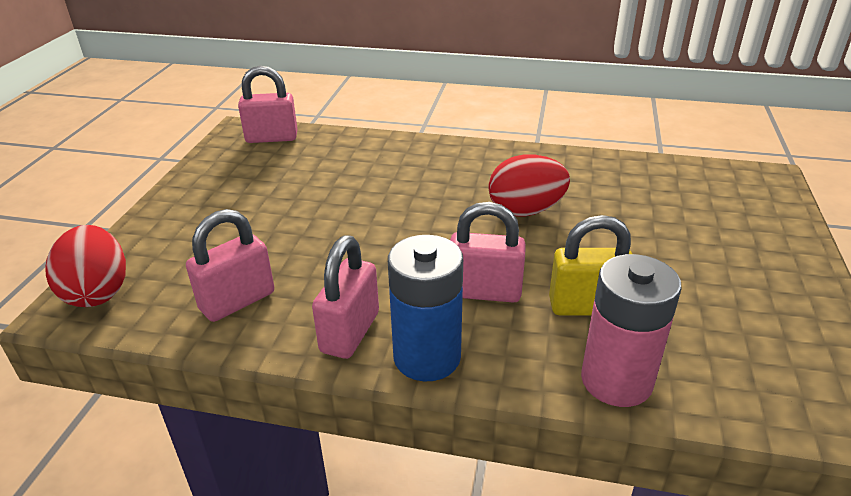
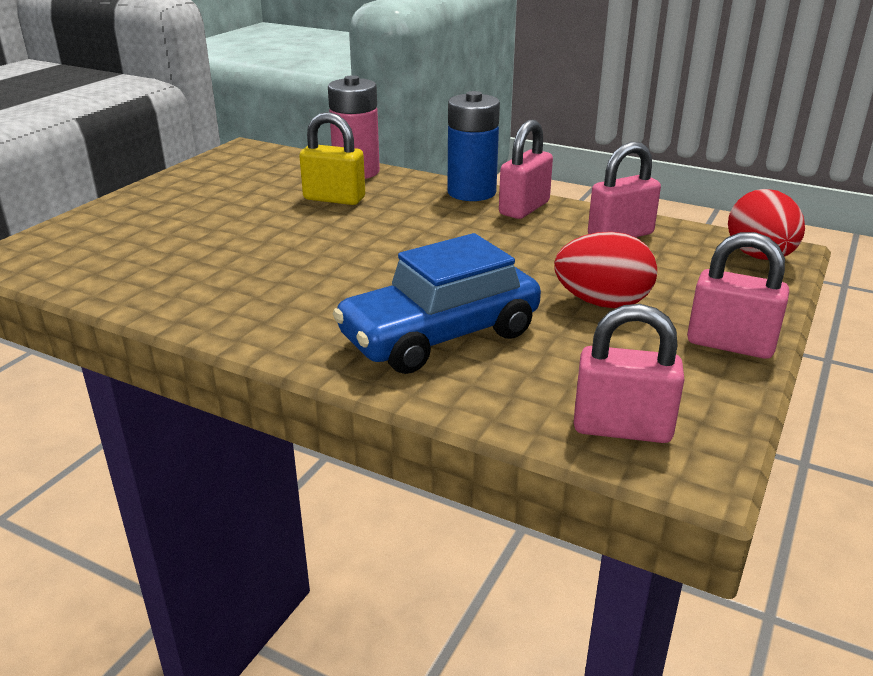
camera: 165 degrees left, 5 degrees down
pink padlock [450,202,526,303] -> pink padlock moved to [687,232,789,359]
red egg [488,154,570,217] -> red egg moved to [554,232,657,308]
none -> blue car [333,233,541,374]

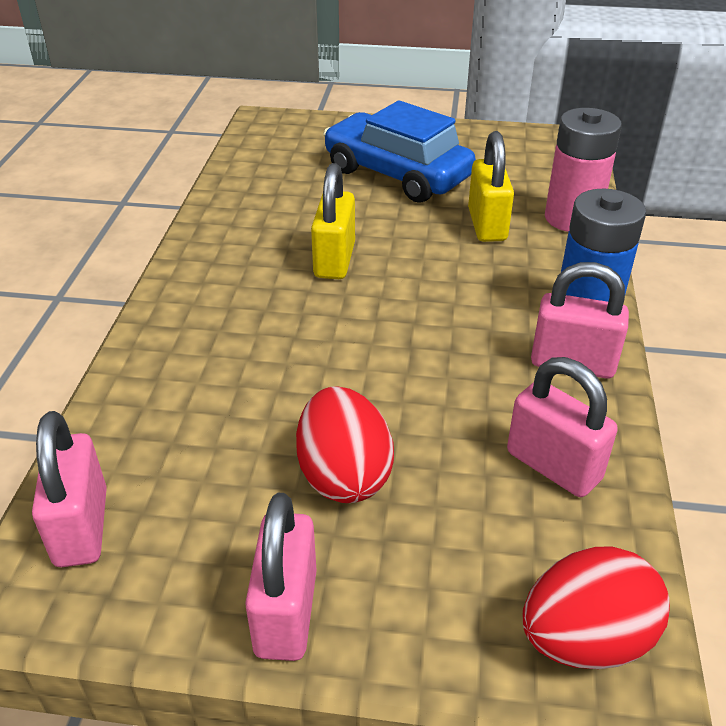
camera: 70 degrees right, 10 degrees up
blue car [333,233,541,374] -> blue car moved to [323,100,476,203]
none -> yellow padlock [311,163,355,279]

